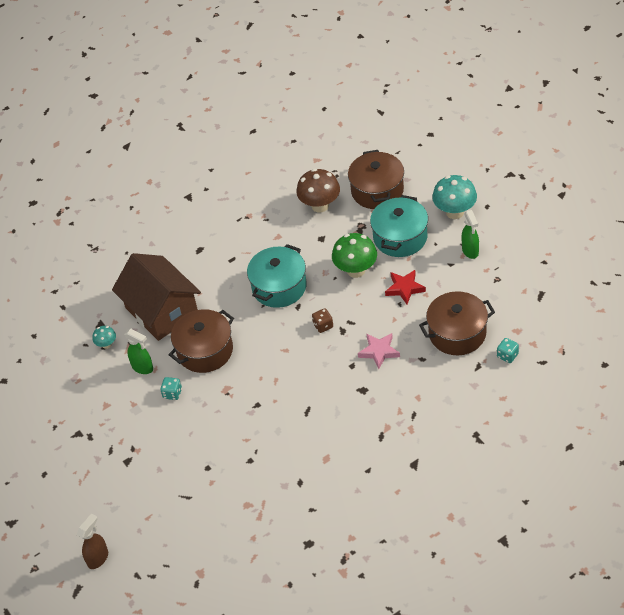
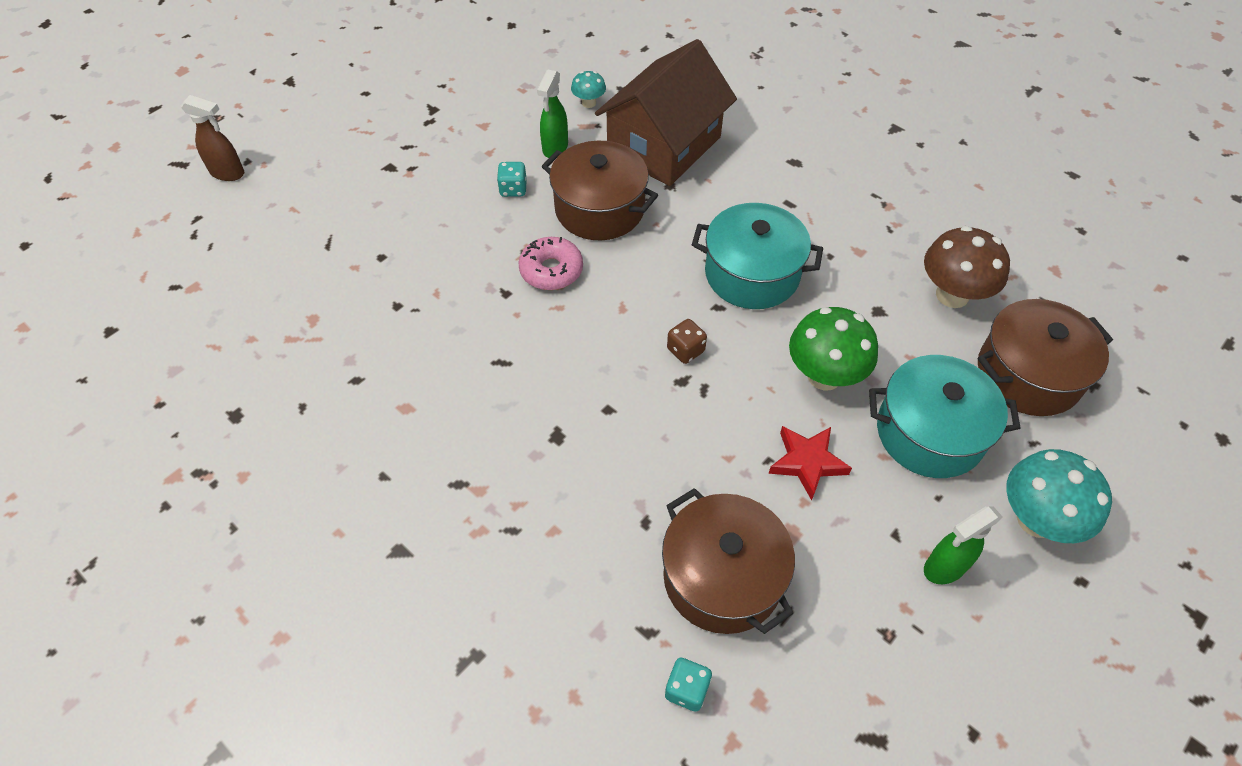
camera: 70 degrees right, 5 degrees up
pink star [358,333,400,369] -> none
none -> pink donut [518,237,583,290]

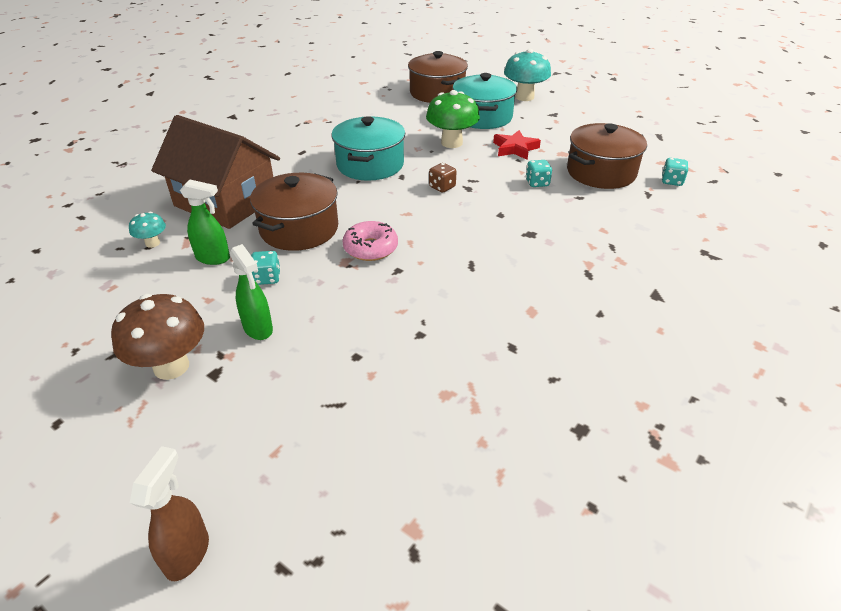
camera: 95 degrees left, 15 degrees down
brown mushroom [924,226,1010,308] -> brown mushroom moved to [111,294,204,380]
green spray bottle [924,506,1003,584] -> green spray bottle moved to [230,244,273,340]
none -> turquoise dice [526,160,552,187]

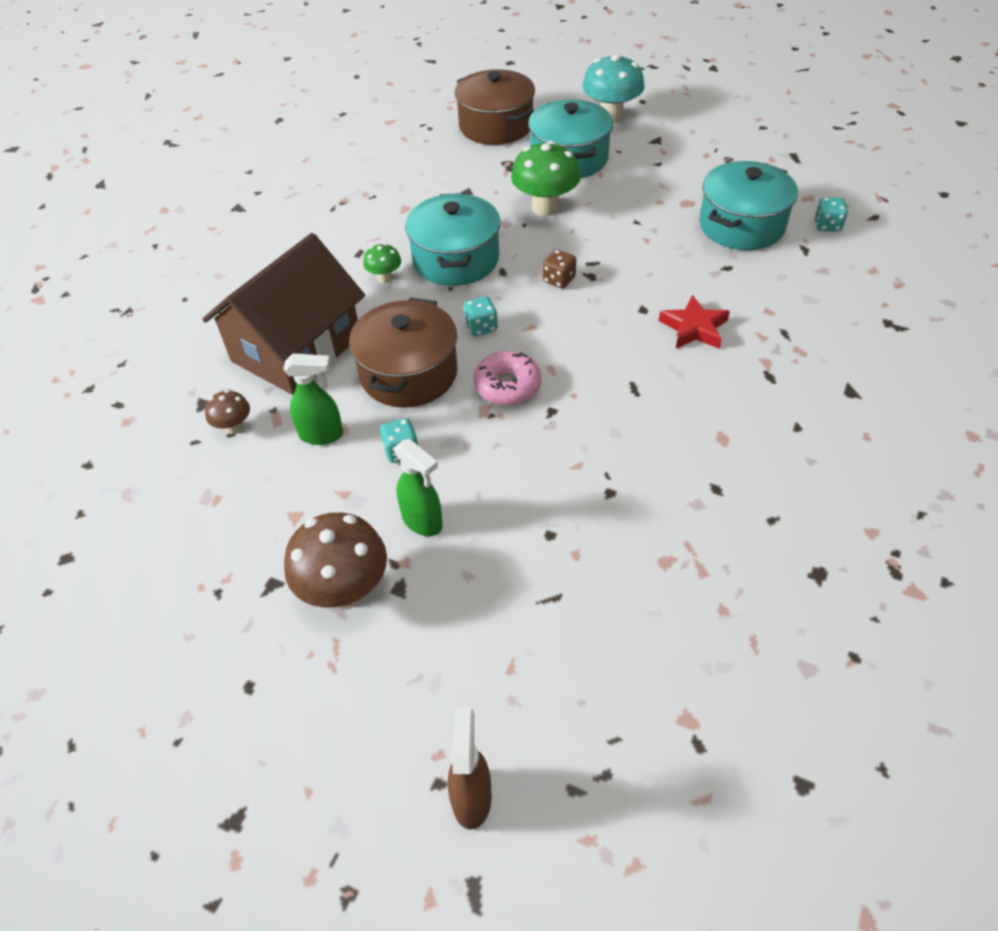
camera: 10 degrees left, 10 degrees up
turquoise mushroom [129,212,166,248] -> brown mushroom [205,390,250,434]
brown house [151,115,280,229] -> brown house turned 75 degrees counterclockwise [202,233,365,395]
red star [493,130,541,160] -> red star moved to [659,295,730,349]
turquoise dice [526,160,552,187] -> turquoise dice moved to [463,296,498,336]
brown pot [567,123,647,189] -> turquoise pot [699,161,798,250]
none -> green mushroom [363,243,401,283]

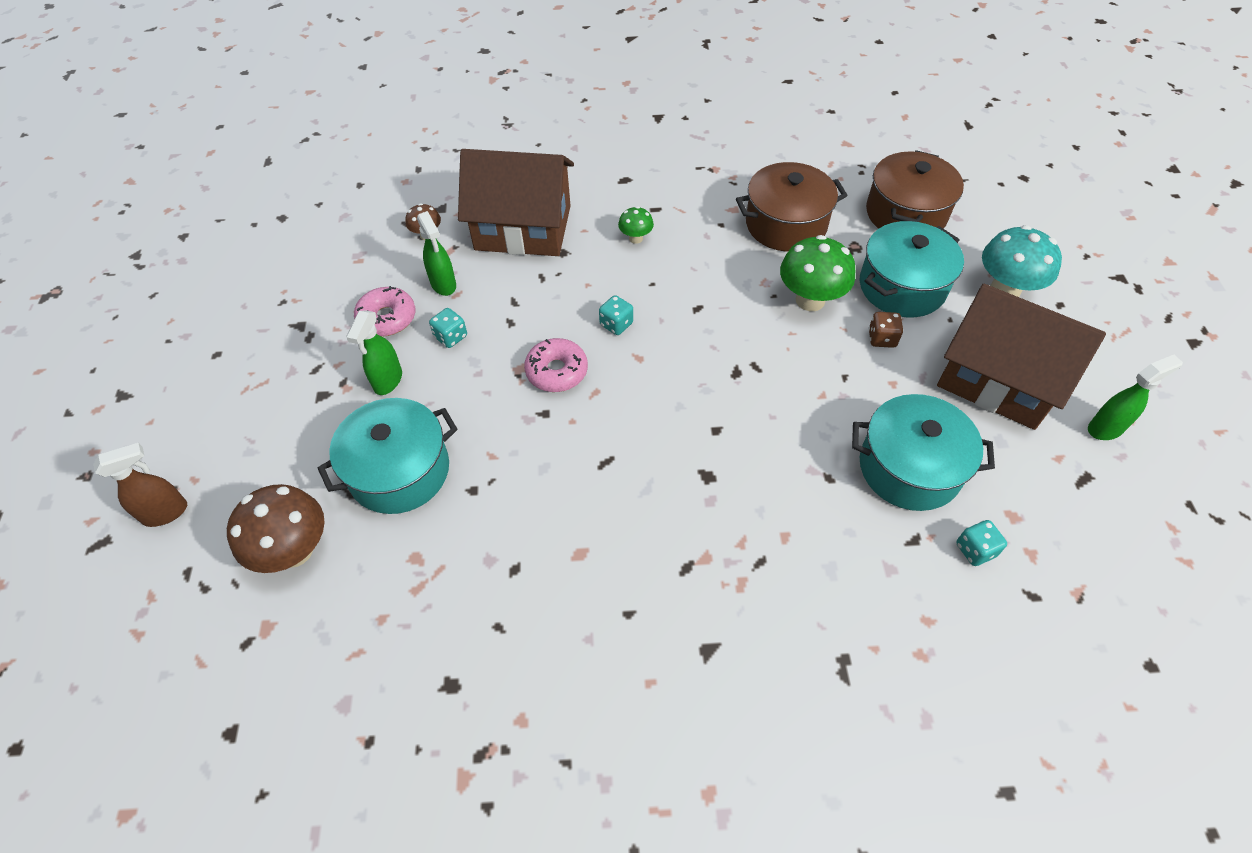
camera: 60 degrees right, 5 degrees up
brown mushroom [284,512,387,608] -> brown mushroom moved to [227,484,325,573]
brown pot [349,297,457,408] -> brown pot moved to [736,162,848,252]
turquoise pot [405,193,501,286] -> turquoise pot moved to [318,398,458,514]
brown dice [543,250,576,288] -> brown dice moved to [869,312,903,348]
red star [659,295,730,349] -> none
none -> pink donut [354,286,415,337]
none -> brown house [937,284,1106,430]
none -> green spray bottle [1088,355,1183,440]

